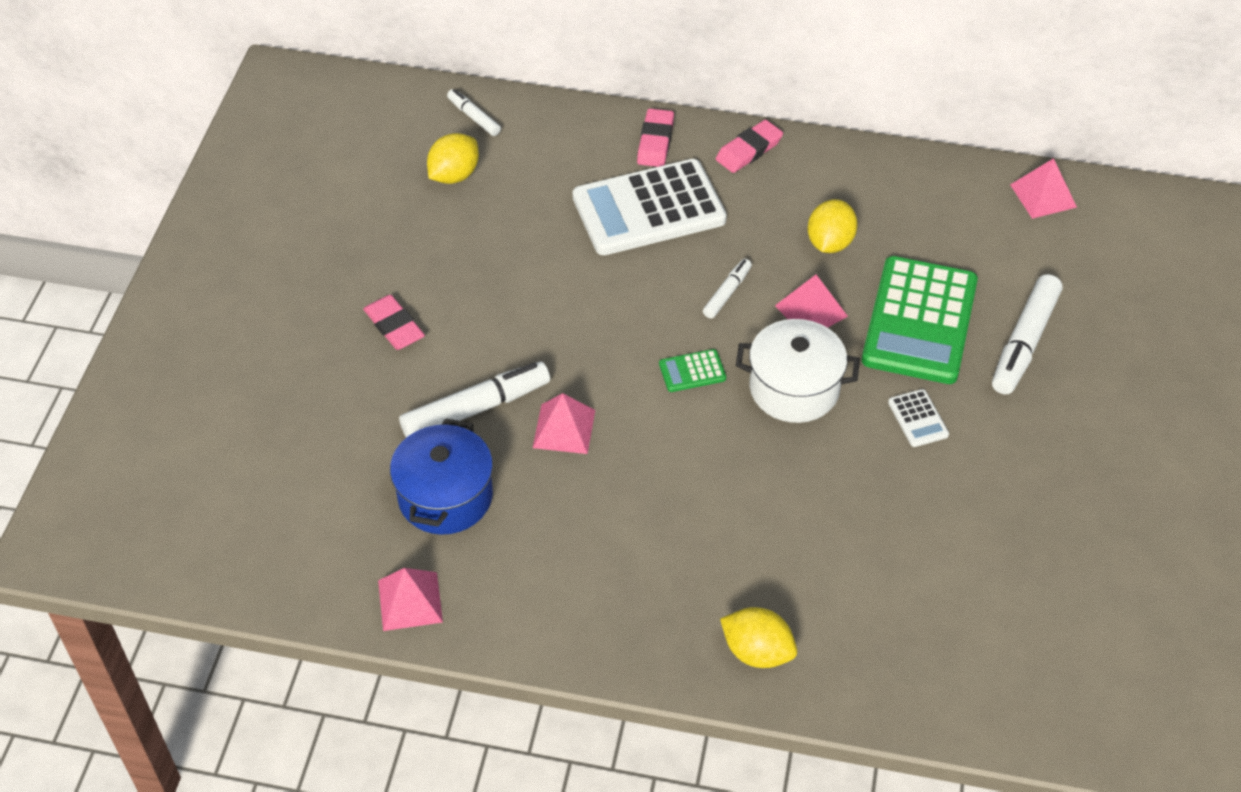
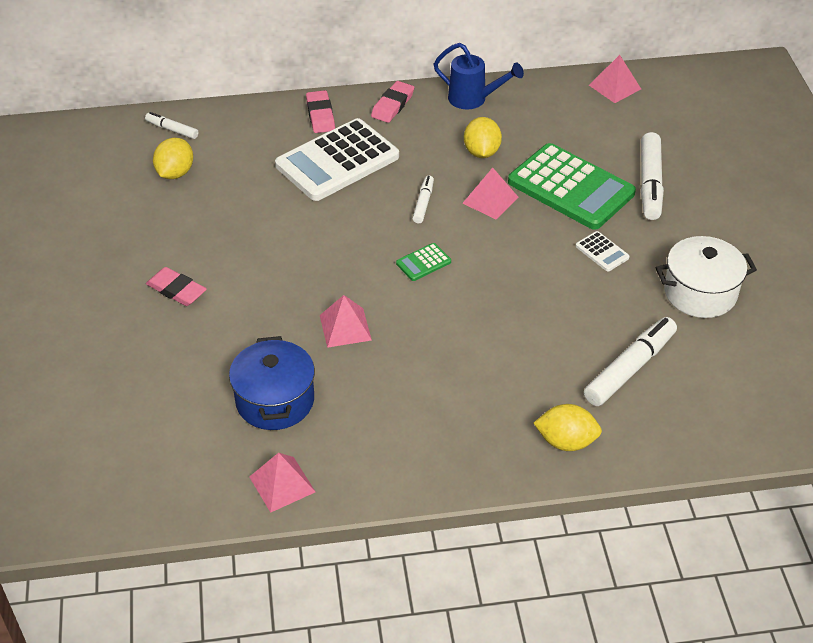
camera: 20 degrees left, 5 degrees down
white marker [399,362,550,438] -> white marker moved to [584,317,677,406]
white pot [736,319,860,423] -> white pot moved to [655,236,757,318]
green calculator [862,256,978,384] -> green calculator turned 45 degrees counterclockwise [508,143,636,230]
none -> blue watering can [434,43,524,109]

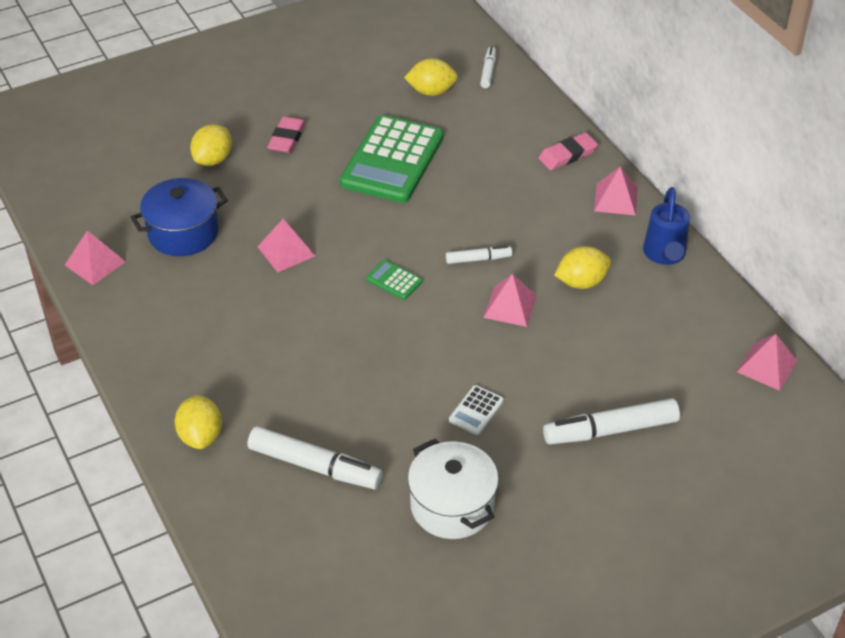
camera: 70 degrees right, 0 degrees up
white calculator [275,118,399,201] -> none
pink eraser [371,81,414,123] -> pink pyramid [594,166,638,215]
green calculator [508,143,636,230] -> green calculator moved to [340,115,443,203]
none -> yellow lemon [190,124,232,166]

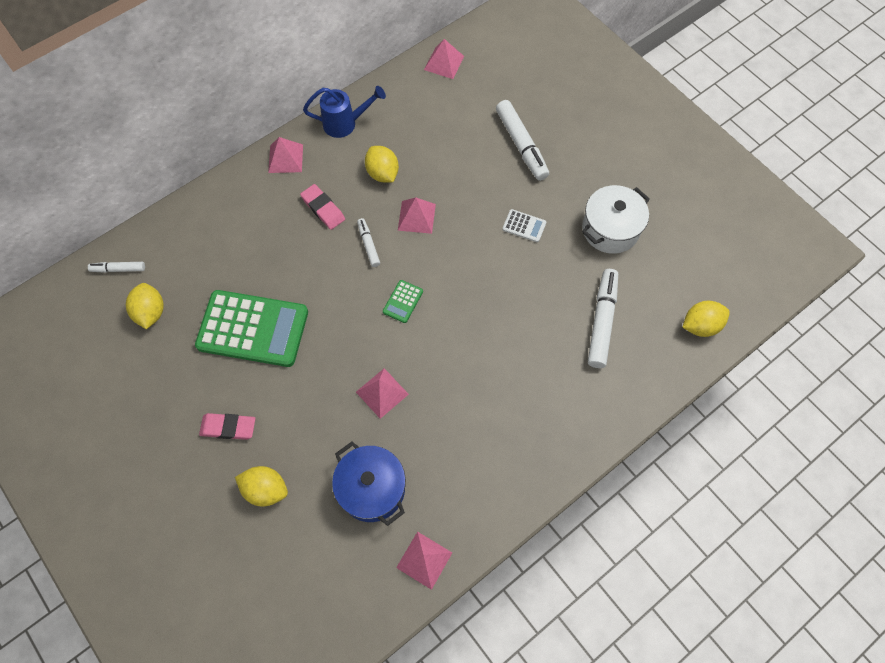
camera: 100 degrees left, 20 degrees up
yellow lemon [175,395,222,449] -> yellow lemon moved to [682,301,730,337]
pink eraser [539,132,598,170] -> pink eraser moved to [300,184,345,230]

